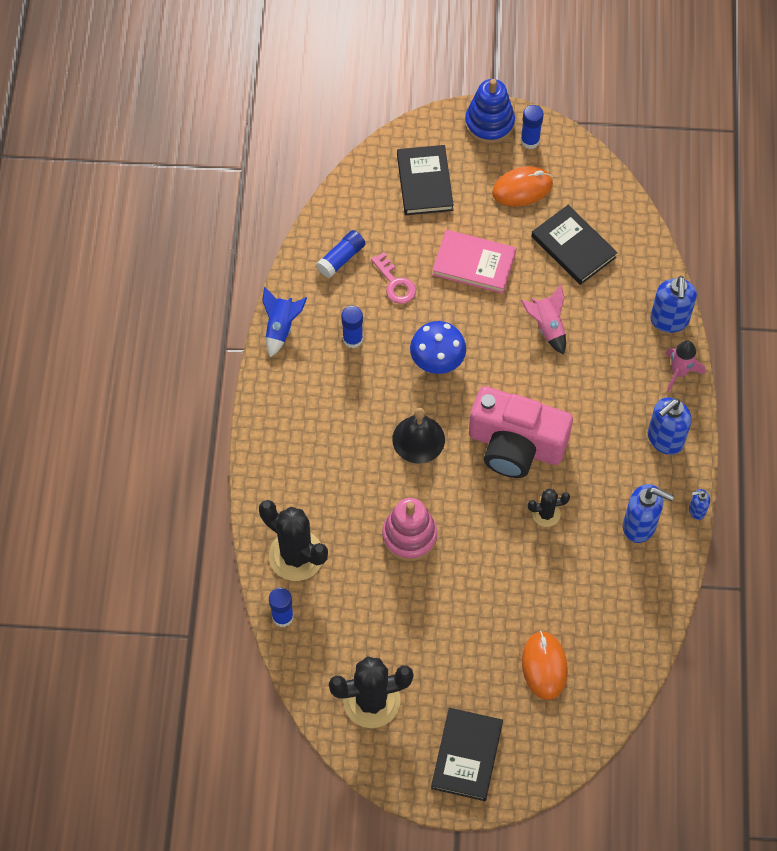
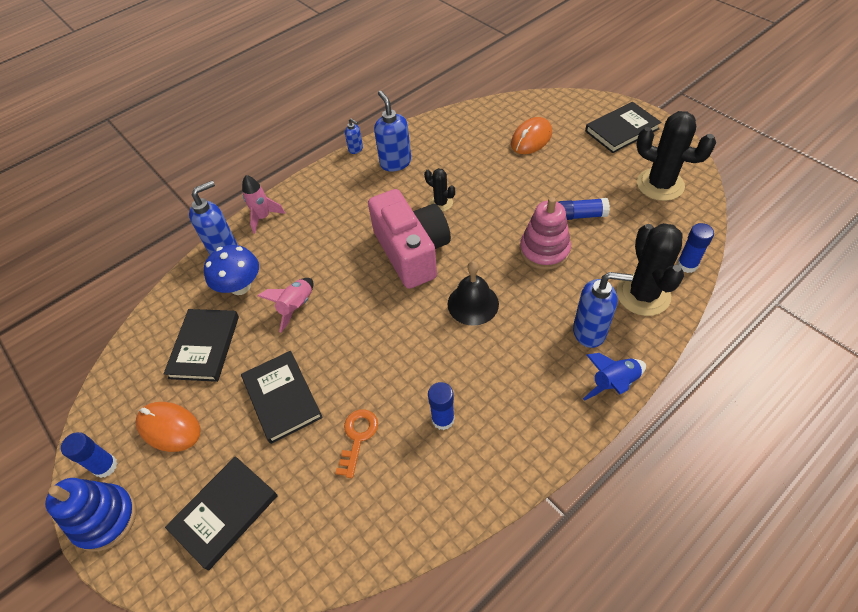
camera: 130 degrees left, 10 degrees down
blue rocket [262,287,307,357] -> blue rocket moved to [583,353,646,401]
blue glue stick [316,230,365,278] -> blue glue stick moved to [559,198,610,220]
pink key [371,252,416,304] -> orange key [335,409,378,478]
blue mushroom [410,321,466,374] -> blue mushroom moved to [204,245,259,295]
pink book [432,230,516,294] -> black book [241,351,323,444]
blue soap dispenser [648,397,692,455] -> blue soap dispenser moved to [573,272,633,348]

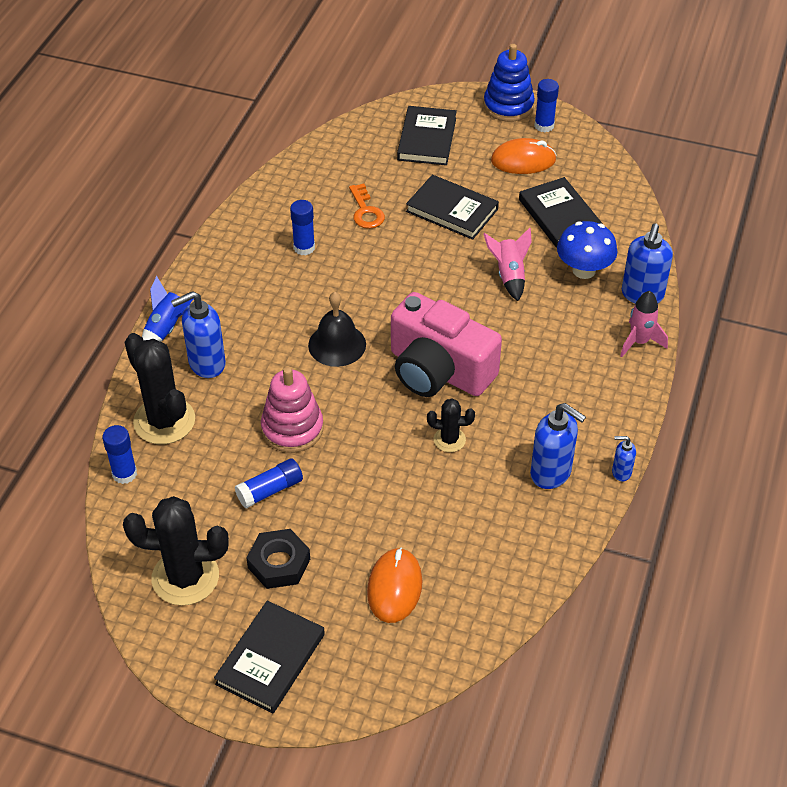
camera: 145 degrees right, 5 degrees down
none -> black nut [247,529,310,589]

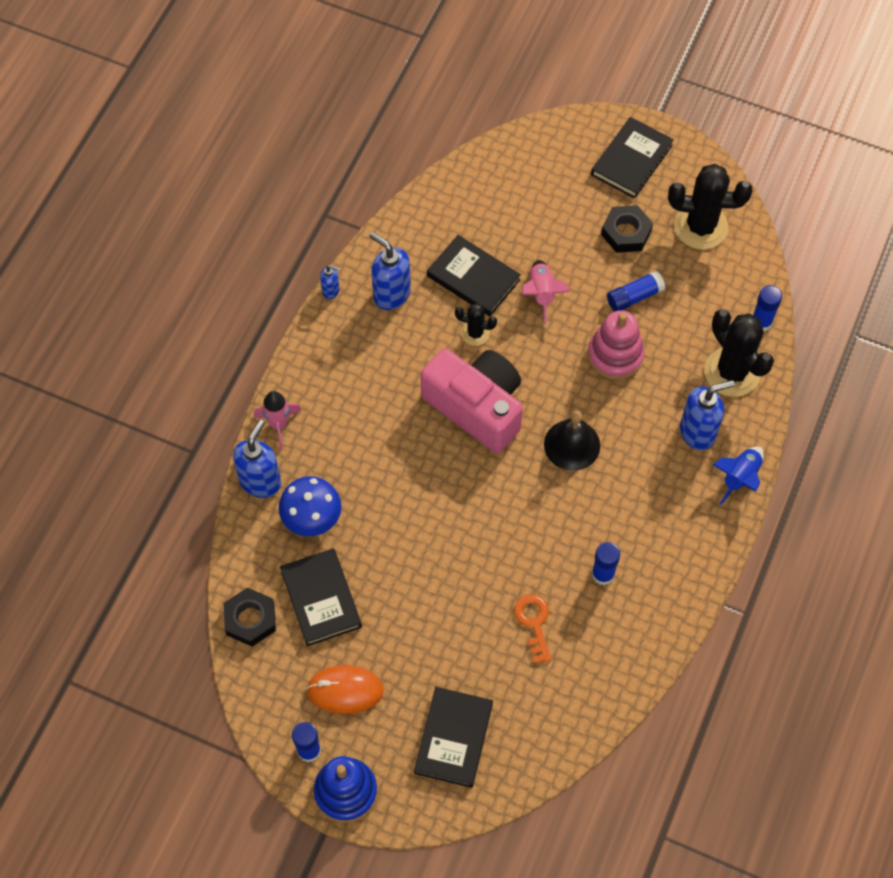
camera: 175 degrees left, 15 degrees up
orange mouse [367,547,422,623] -> none
black book [406,175,499,240] -> black book moved to [427,235,521,316]
pink rocket [484,228,532,301] -> pink rocket moved to [522,260,570,324]
none -> black nut [224,588,276,646]

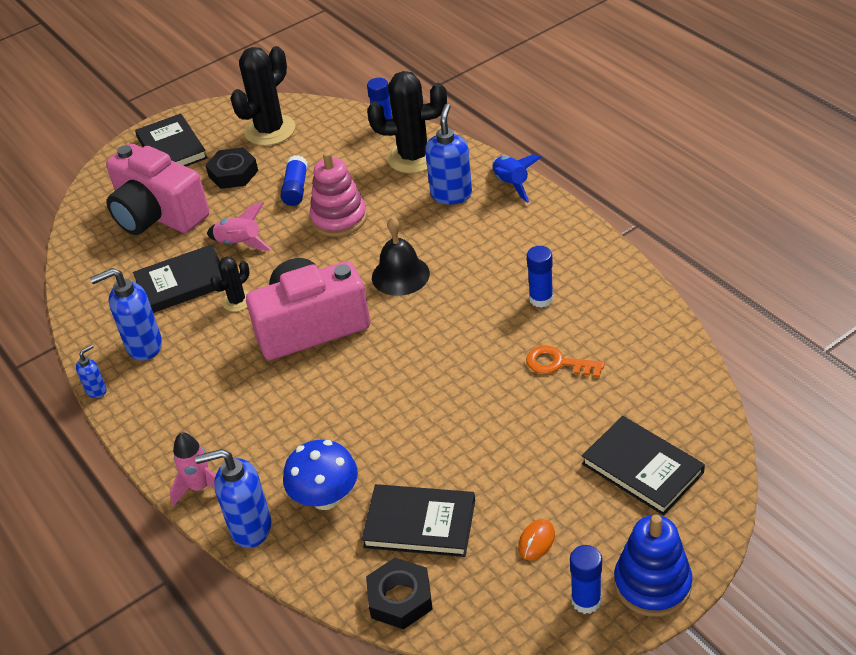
camera: 55 degrees left, 20 degrees down
blue soap dispenser [233,420,281,498] -> blue soap dispenser turned 60 degrees counterclockwise [195,449,272,548]
orange mouse [306,665,384,714] -> orange mouse [518,519,555,560], size x0.55
none -> pink camera [106,144,209,235]

